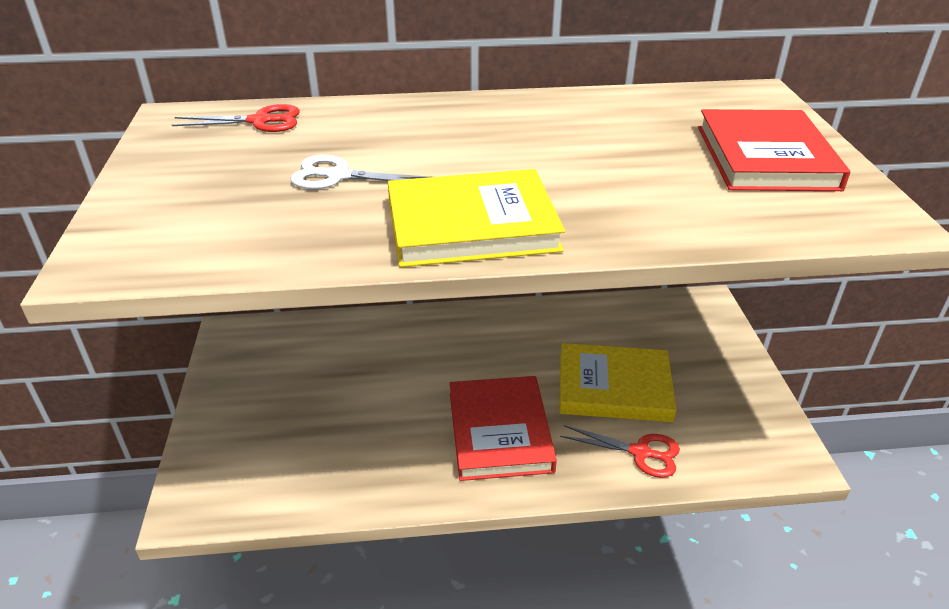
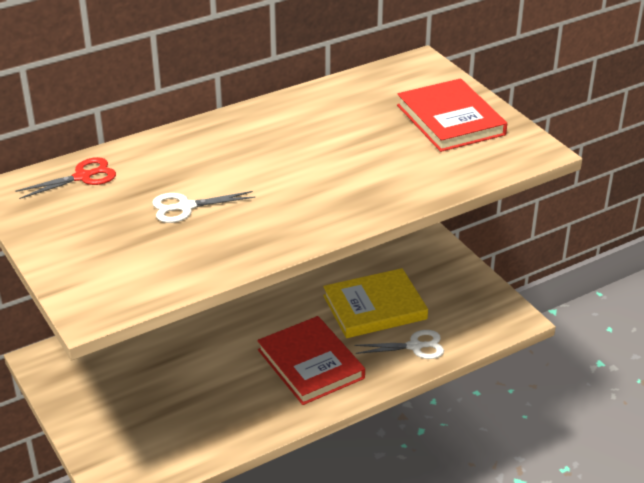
camera: 25 degrees left, 0 degrees up
yellow book [388,169,565,267] -> none
red scissors [560,425,680,478] -> white scissors [354,330,444,359]

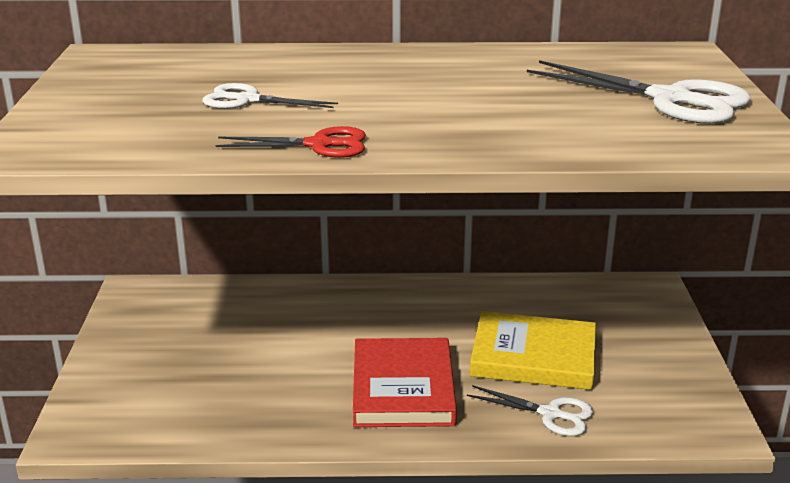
camera: 30 degrees right, 10 degrees down
red scissors [15,157,116,199] -> red scissors moved to [216,126,366,158]
red book [397,78,507,152] -> white scissors [527,60,751,124]

